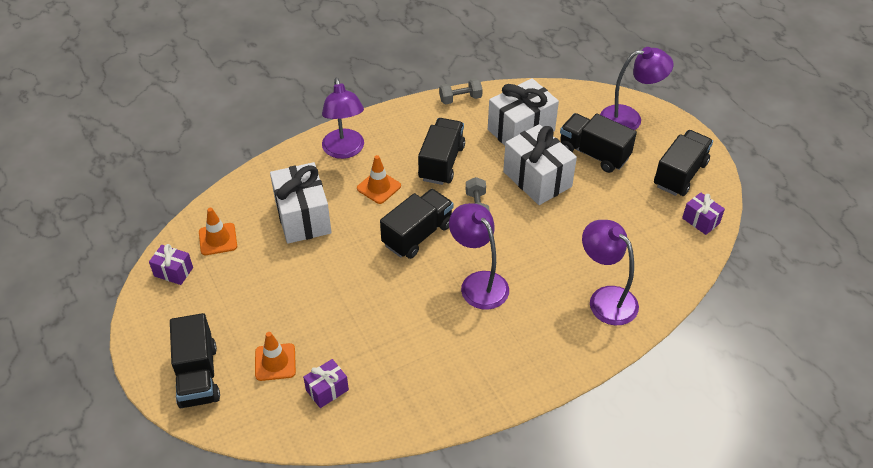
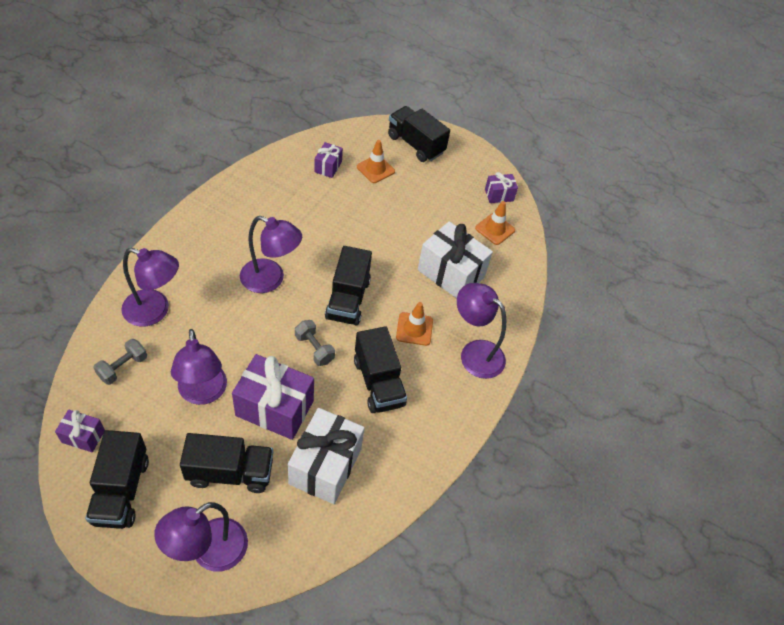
camera: 140 degrees right, 5 degrees up
grey dumbbell [439,78,483,105] -> grey dumbbell moved to [93,339,147,385]
white gift [503,124,577,205] -> purple gift [232,354,314,440]
none -> purple lamp [171,329,227,405]

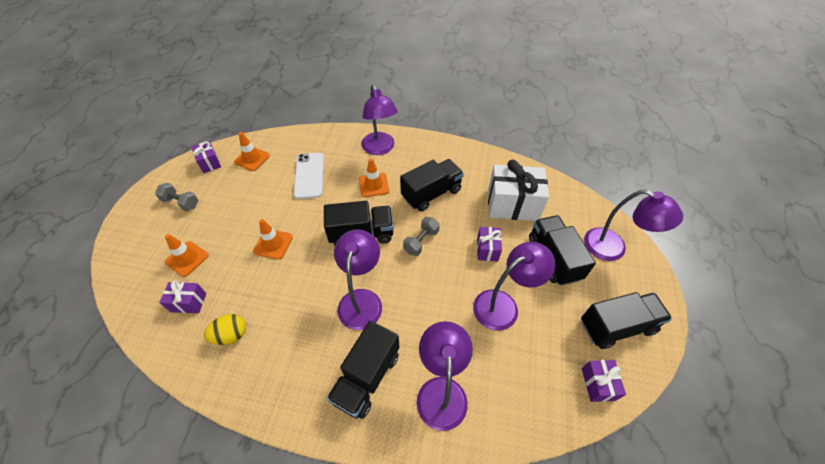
camera: 100 degrees left, 0 degrees up
grey dumbbell [93,339,147,385] -> grey dumbbell moved to [155,183,198,211]
purple gift [232,354,314,440] -> purple gift [477,227,502,261], size x0.51
black truck [388,106,450,162] -> black truck moved to [326,321,399,419]
white gift [418,221,493,298] -> white phone [294,153,324,199]
purple lamp [457,283,506,379] -> purple lamp turned 45 degrees counterclockwise [361,85,398,155]
none -> yellow egg [204,314,246,345]
none -> orange traffic cone [253,219,293,260]

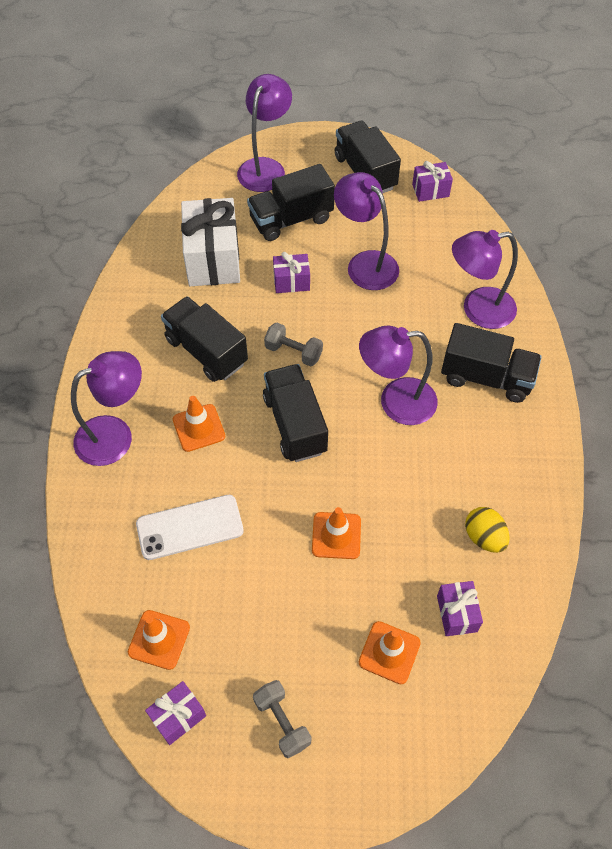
camera: 100 degrees left, 5 degrees up
grey dumbbell [155,183,198,211] -> grey dumbbell turned 45 degrees counterclockwise [253,680,311,758]

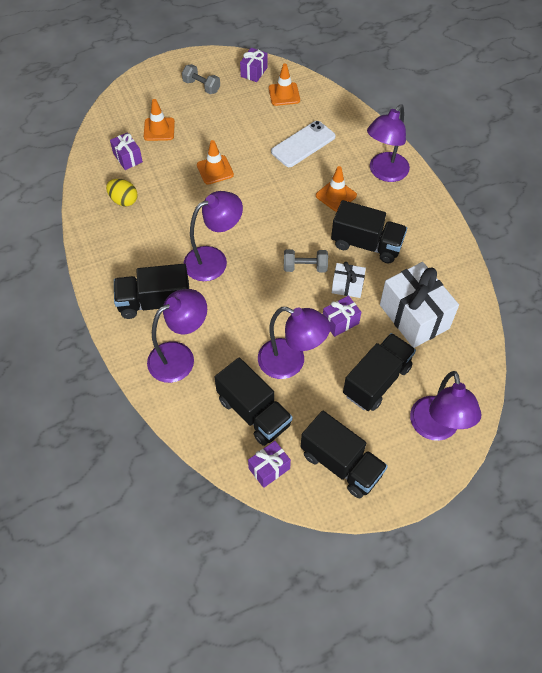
camera: 155 degrees right, 0 degrees up
black truck [263,364,328,462] -> black truck moved to [215,357,293,446]
none -> white gift [332,262,366,298]

